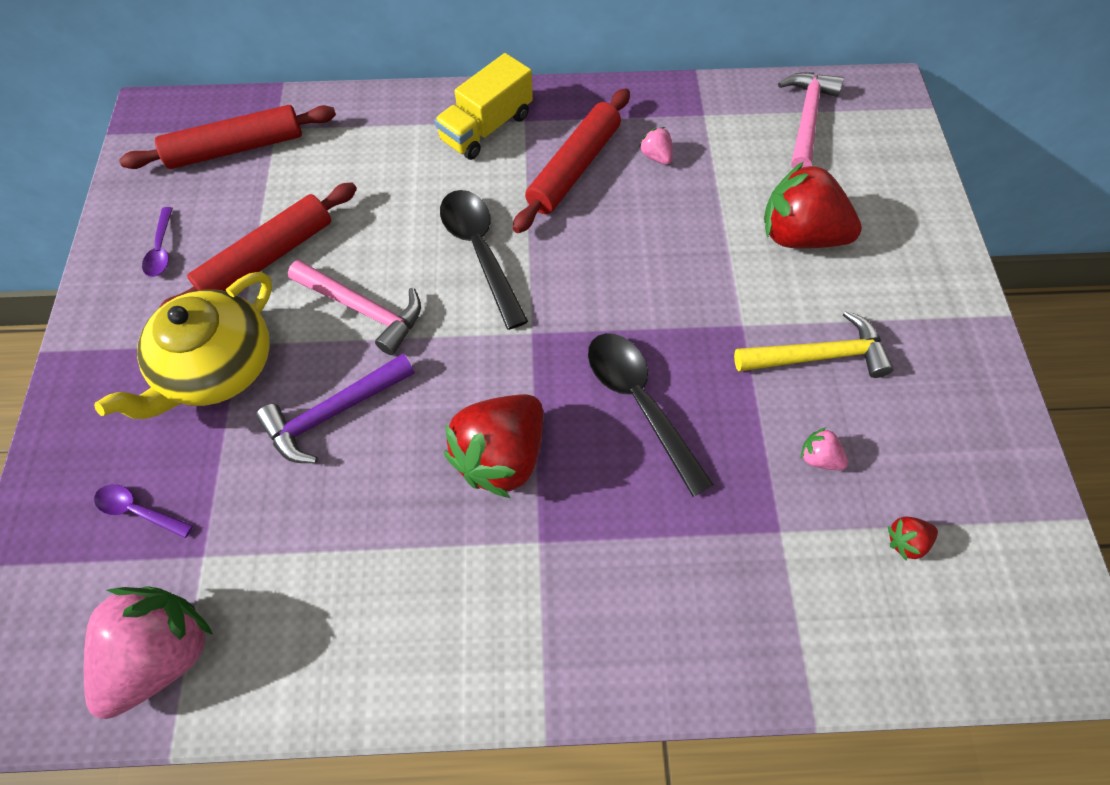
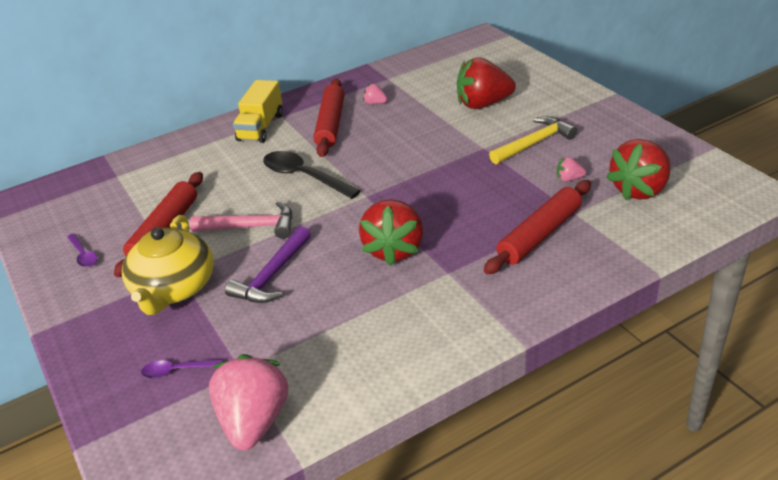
camera: 25 degrees left, 25 degrees down
red rolling pin [119,105,336,169] -> red rolling pin moved to [484,180,591,274]
black spoon [588,333,714,497] -> none
pink hammer [778,73,844,168] -> none
red strawberry [887,517,938,560] -> red strawberry [606,139,671,200], size x2.34

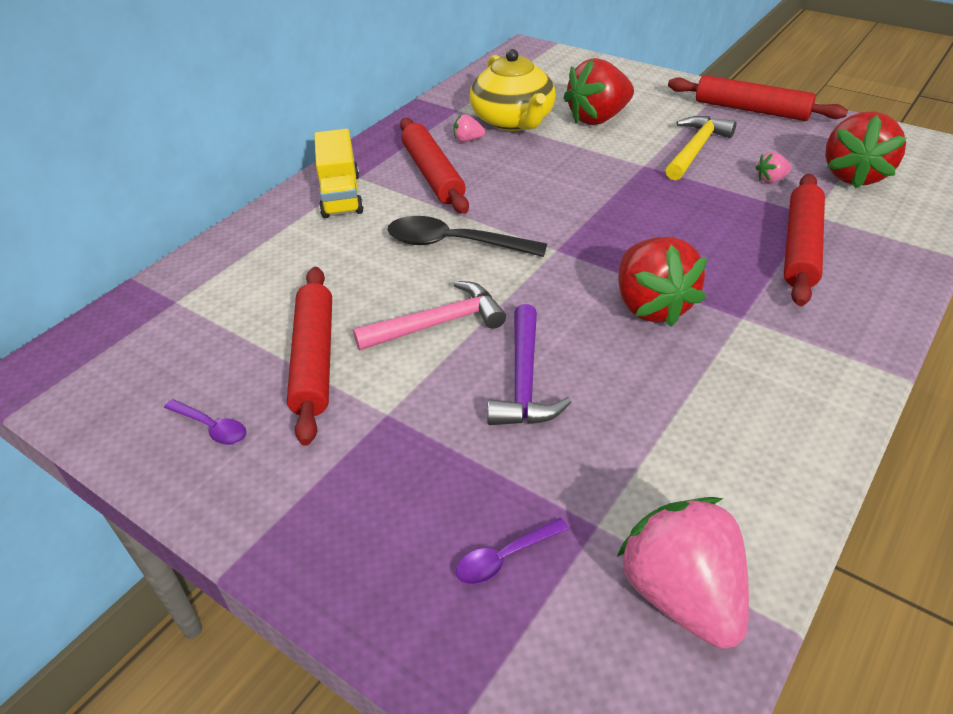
camera: 25 degrees left, 5 degrees up
yellow teapot [122,215,214,315] -> yellow teapot moved to [470,49,556,131]
none -> red rolling pin [668,75,848,121]

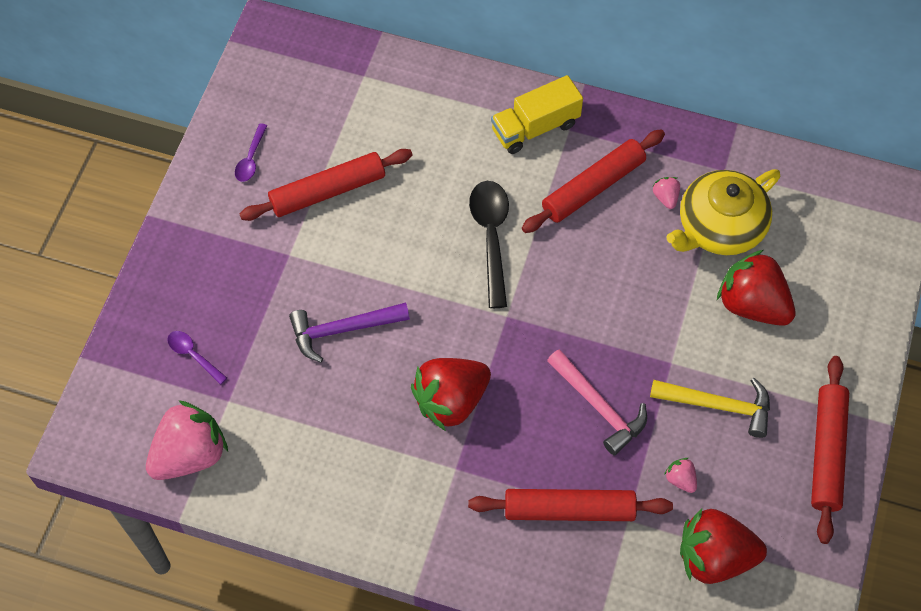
camera: 70 degrees right, 20 degrees up
pink hammer [353,281,506,350] -> pink hammer moved to [547,349,647,455]

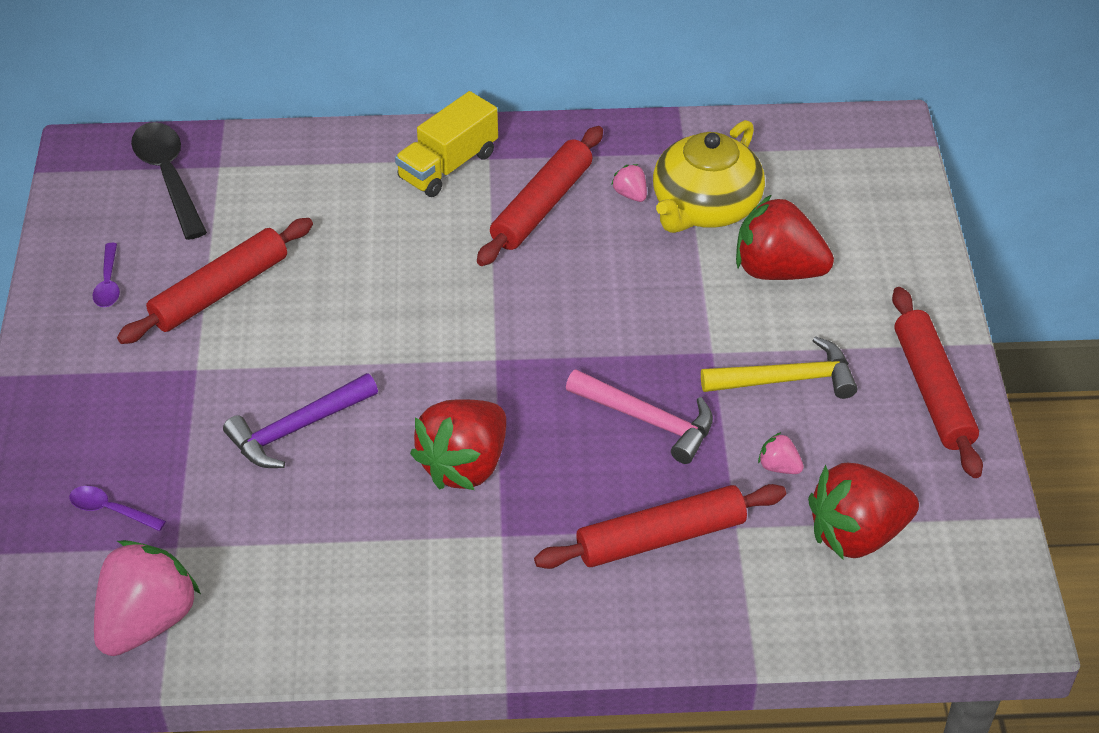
camera: 20 degrees left, 15 degrees down
black spoon [469,181,509,308] -> black spoon moved to [131,122,207,240]

